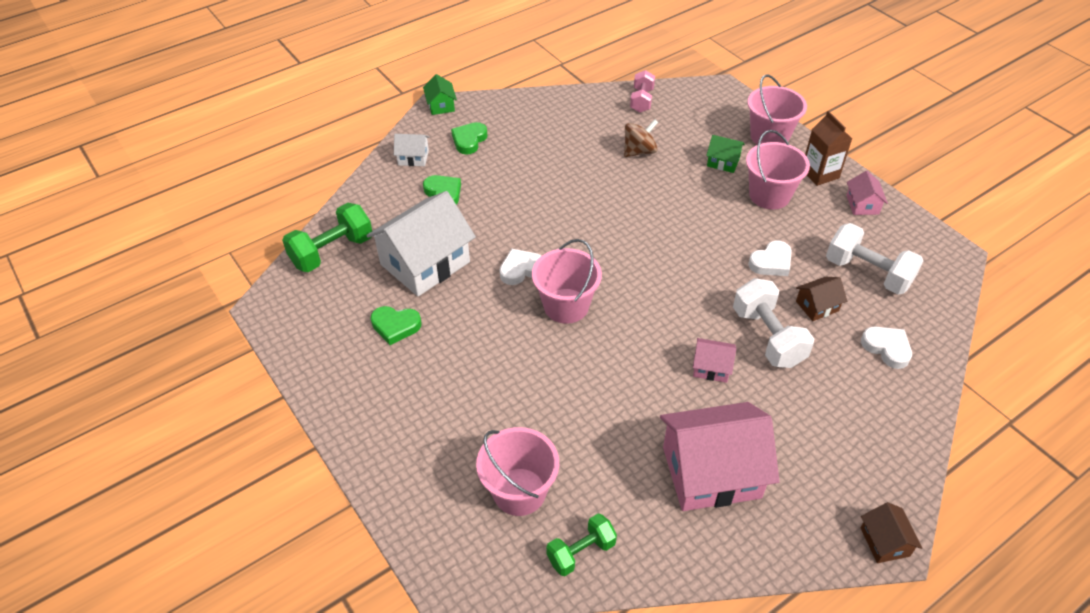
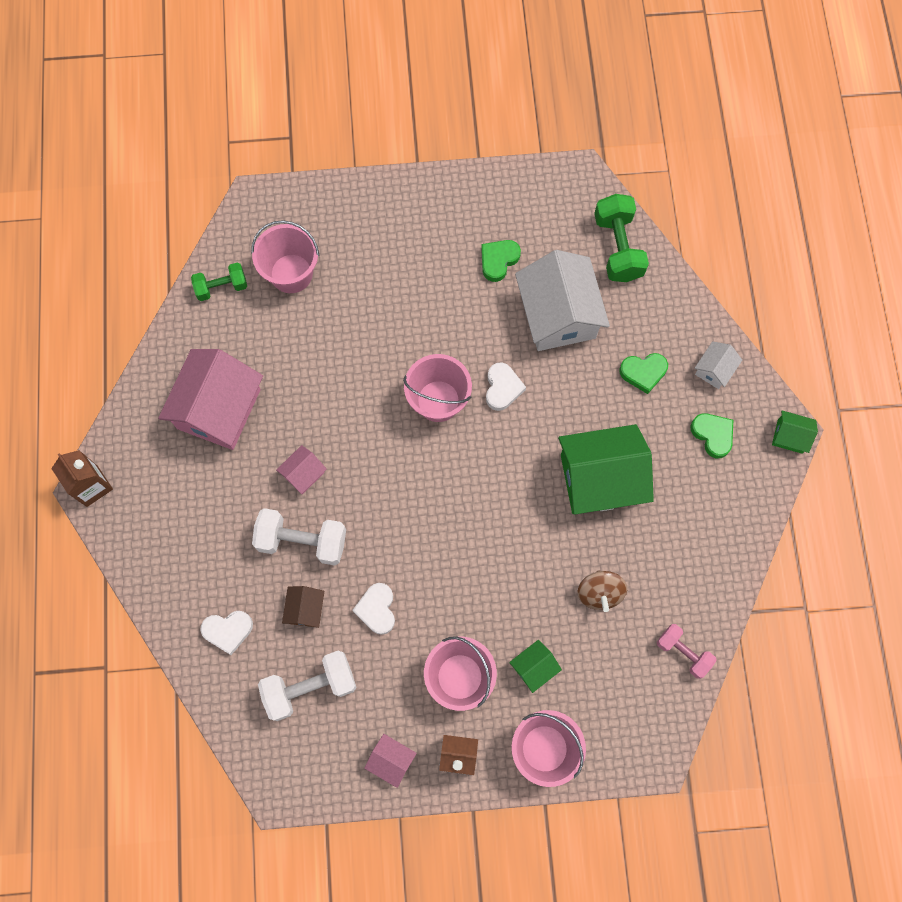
camera: 120 degrees right, 25 degrees up
green dumbbell [546,514,617,576] -> green dumbbell turned 75 degrees clockwise [191,262,247,301]
brown house [860,502,922,563] -> brown carton [51,450,113,507]
none -> green house [558,424,654,514]

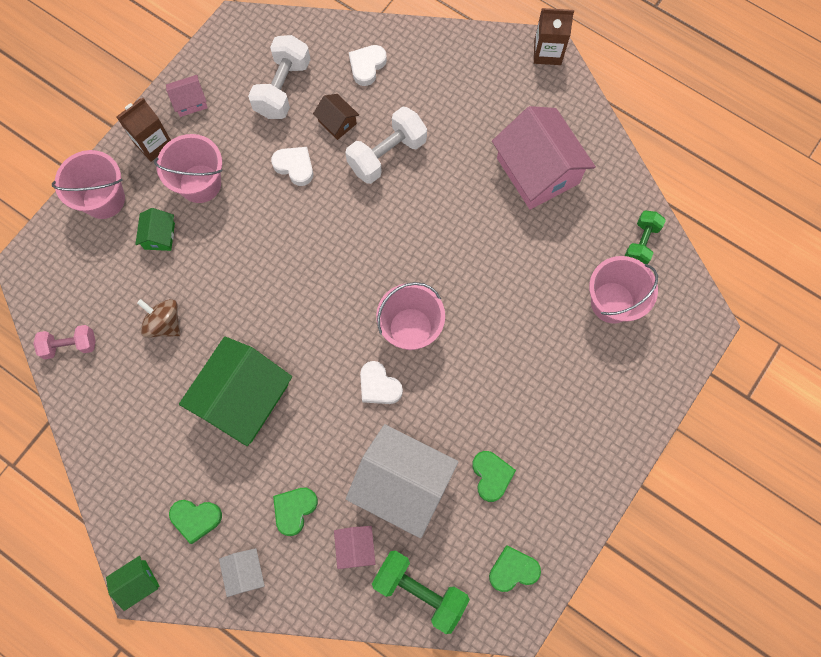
camera: 130 degrees right, 0 degrees up
pink house [276,445,327,494] -> pink house moved to [334,526,375,569]
none -> green heart [489,546,541,592]

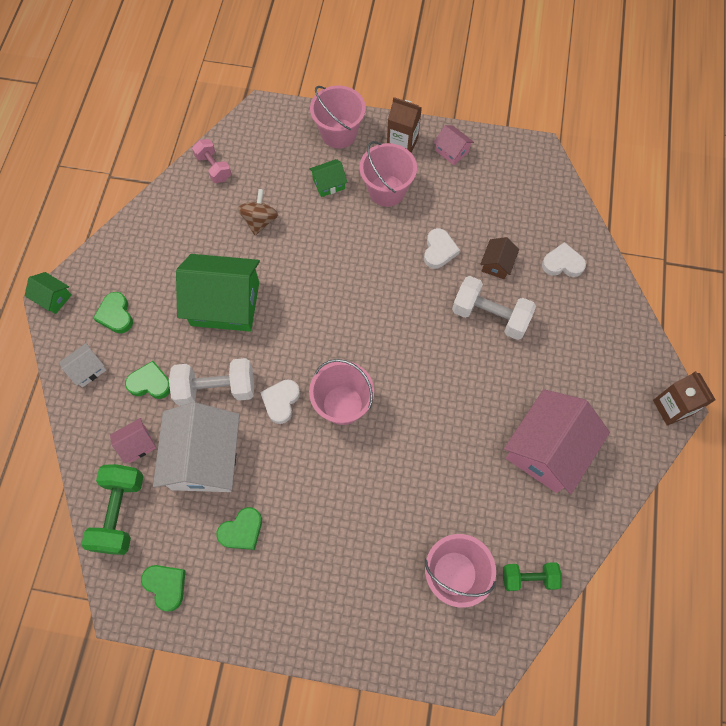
camera: 65 degrees right, 5 degrees down
white dumbbell [248,35,311,119] -> white dumbbell moved to [169,358,254,406]

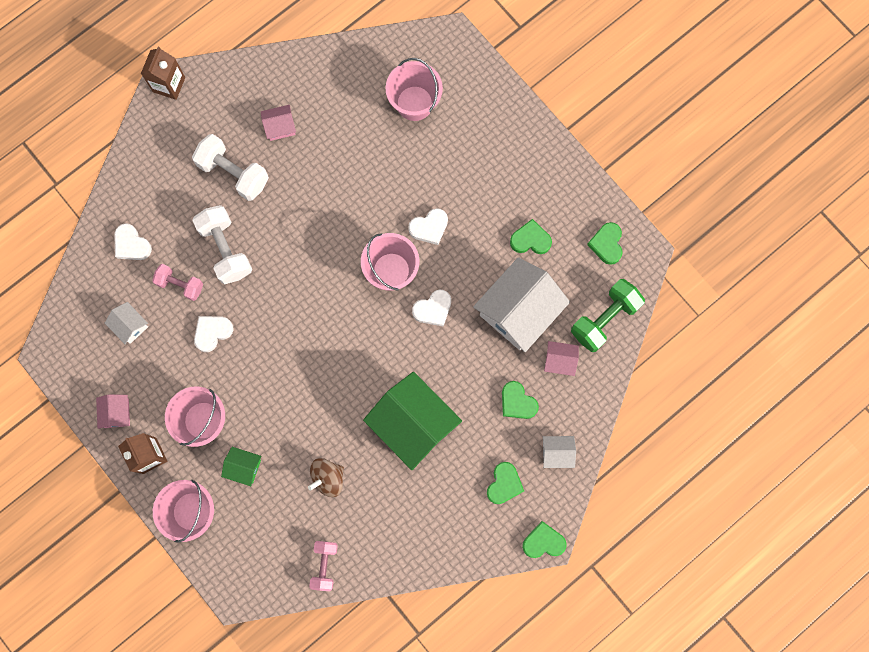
camera: 140 degrees left, 10 degrees up
green house [25,272,72,314] -> green heart [522,521,567,558]
white dumbbell [169,358,254,406] -> white dumbbell moved to [192,134,269,201]
brown house [480,237,519,280] -> pink dumbbell [152,264,203,301]
green dumbbell [503,562,562,591] -> none
pink house [504,389,610,494] -> pink house [261,105,296,141], size x0.45
none -> white house [105,302,148,344]
none -> white heart [408,208,448,245]

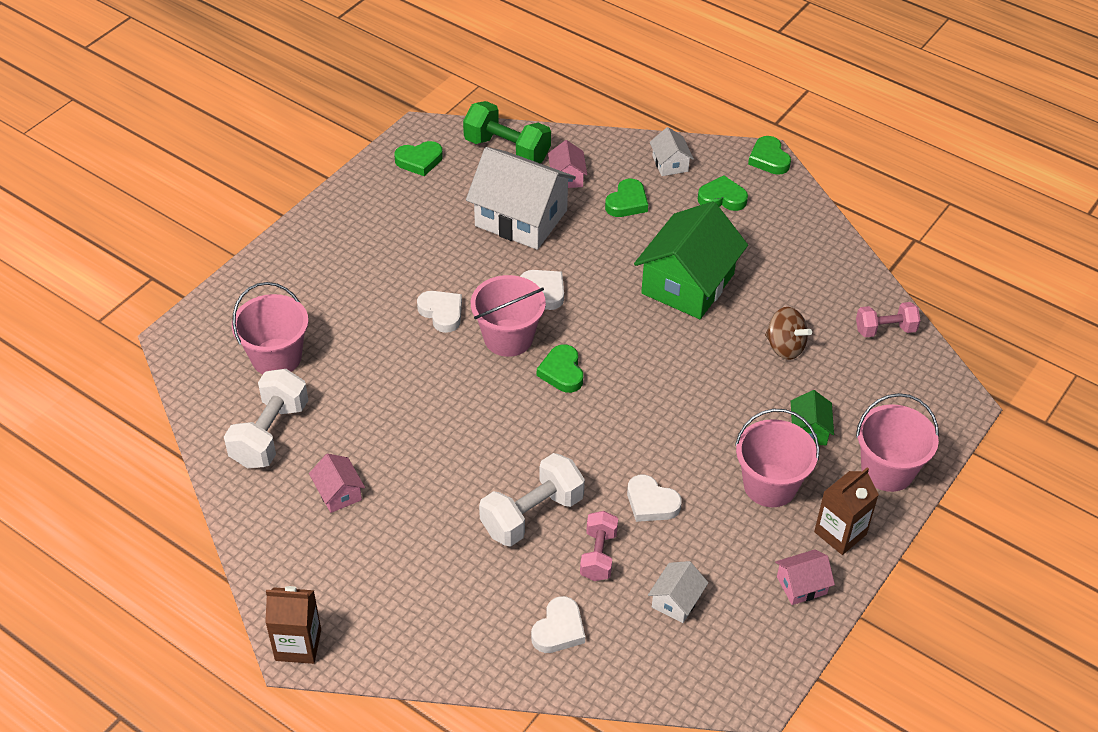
camera: 105 degrees left, 30 degrees down
white dumbbell [192,134,269,201] -> white dumbbell moved to [224,369,309,468]
green heart [510,219,552,254] -> green heart moved to [537,345,583,393]

